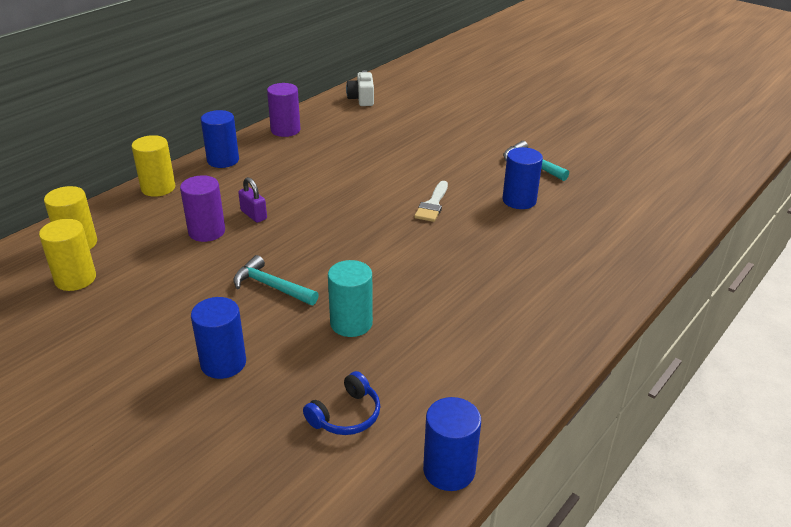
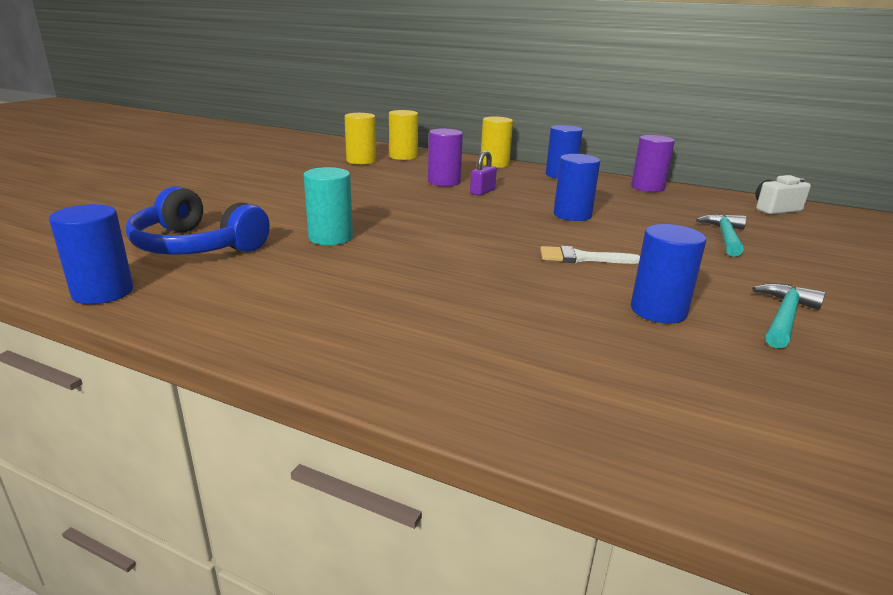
camera: 75 degrees right, 10 degrees down
blue cylinder [191,297,246,379] -> blue cylinder moved to [554,154,600,221]
turquoise hammer [233,255,319,305] -> turquoise hammer moved to [696,214,747,257]
blue headphones [303,371,380,435] -> blue headphones [126,186,270,255], size x1.81

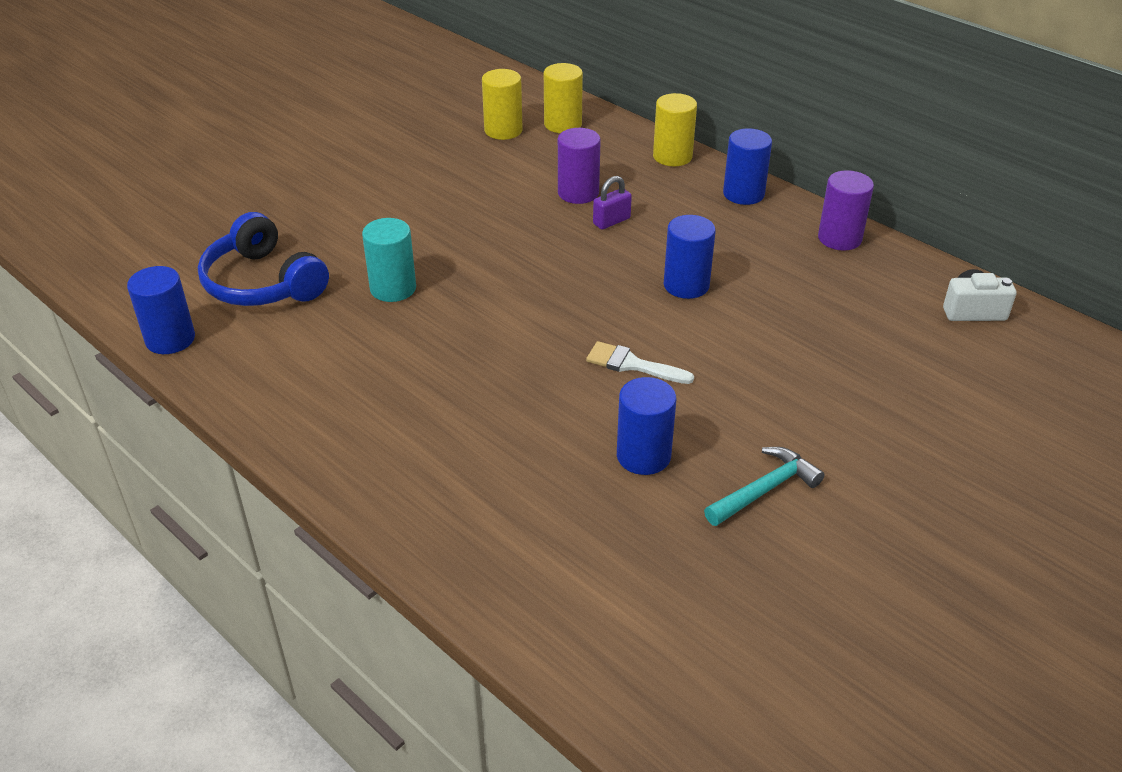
camera: 20 degrees right, 15 degrees up
turquoise hammer [696,214,747,257] -> none

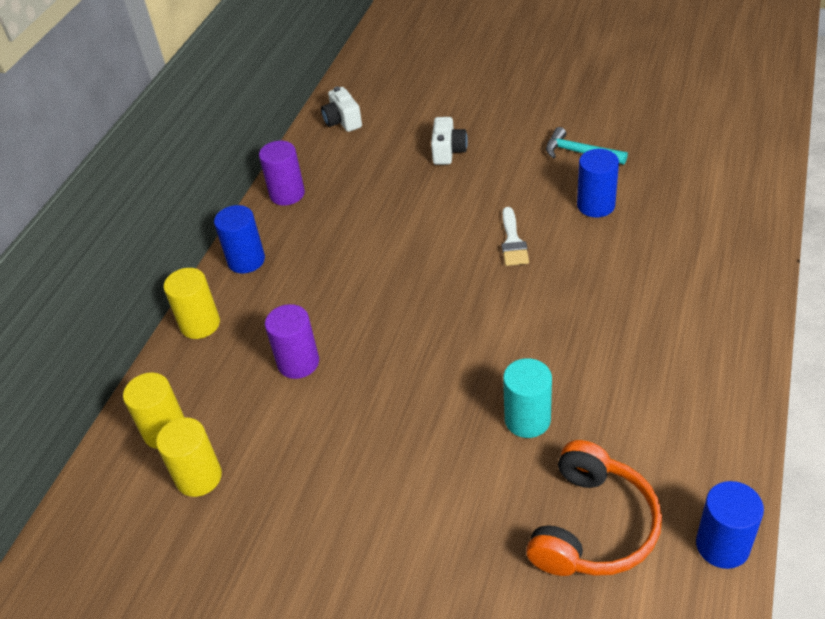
camera: 110 degrees left, 5 degrees up
blue headphones [198,212,329,306] -> orange headphones [526,440,662,576]
purple padlock [593,176,632,229] -> none
blue cylinder [664,215,716,299] -> none
none -> white camera [431,117,468,165]

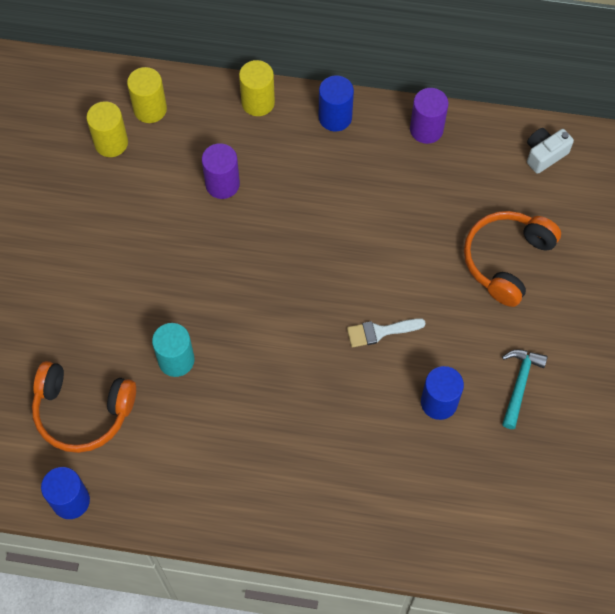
camera: 75 degrees right, 20 degrees up
white camera [431,117,468,165] -> orange headphones [464,211,561,307]

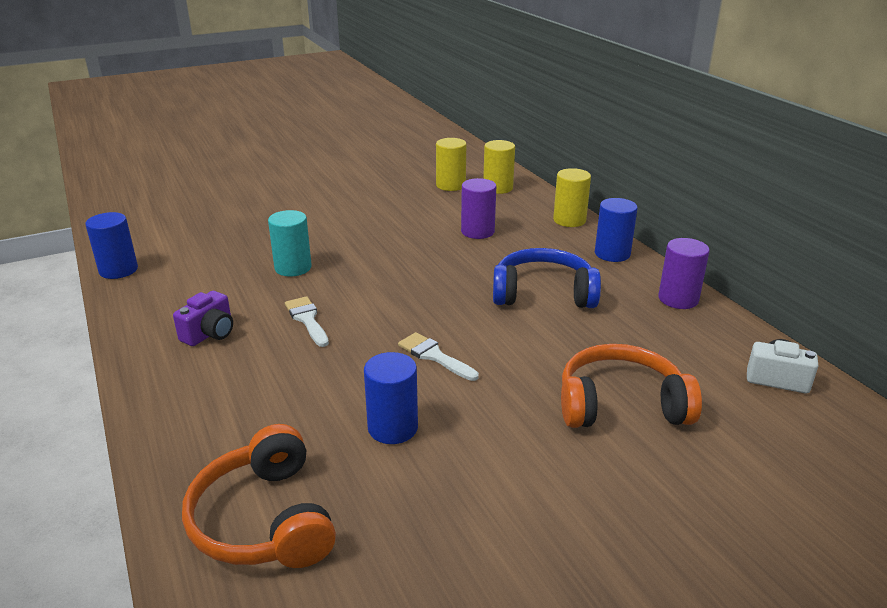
camera: 55 degrees right, 35 degrees down
orange headphones [32,361,136,453] -> orange headphones moved to [182,424,336,568]
turquoise hammer [502,349,548,429] -> none
none -> purple camera [173,291,233,346]
none -> white brush [285,296,329,347]
none -> blue headphones [493,248,601,308]

